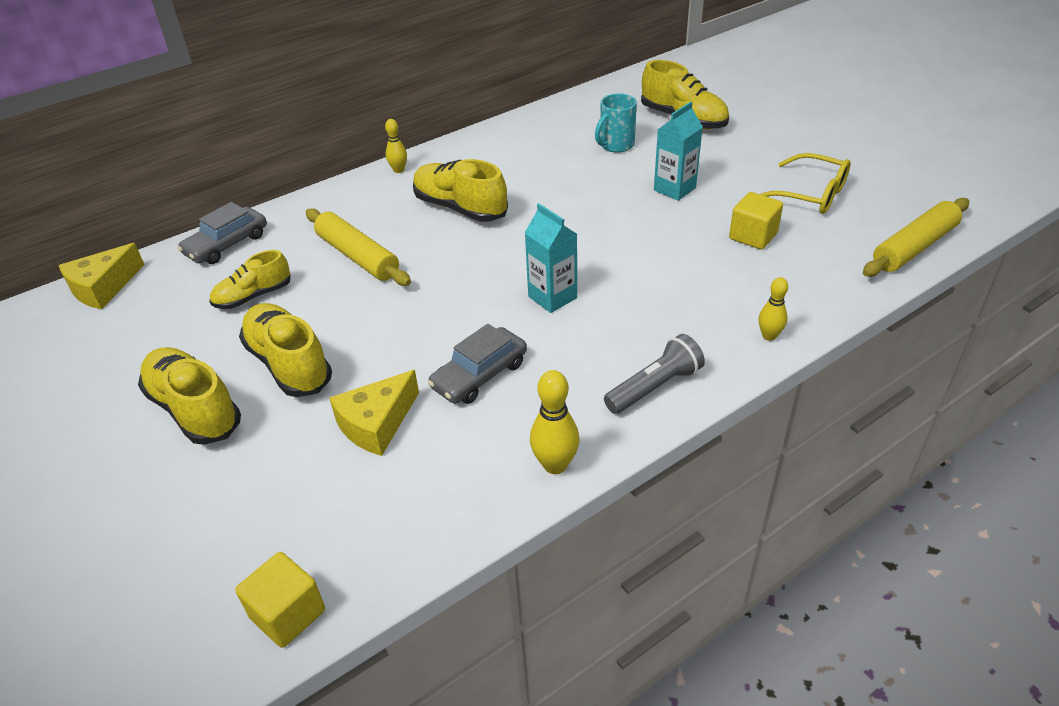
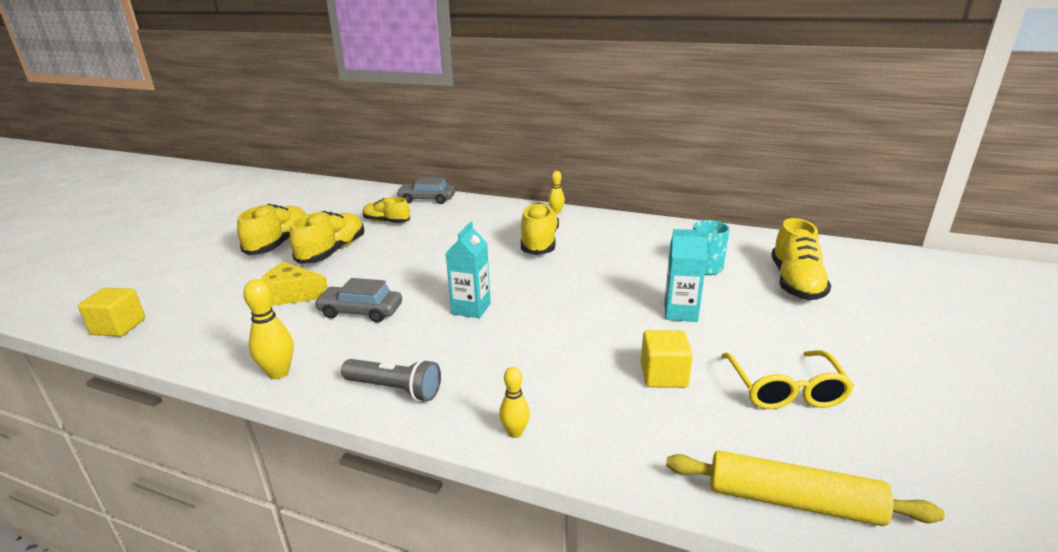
camera: 55 degrees right, 15 degrees down
yellow cheese [59,243,144,309] -> none
yellow rolling pin [306,208,411,286] -> none

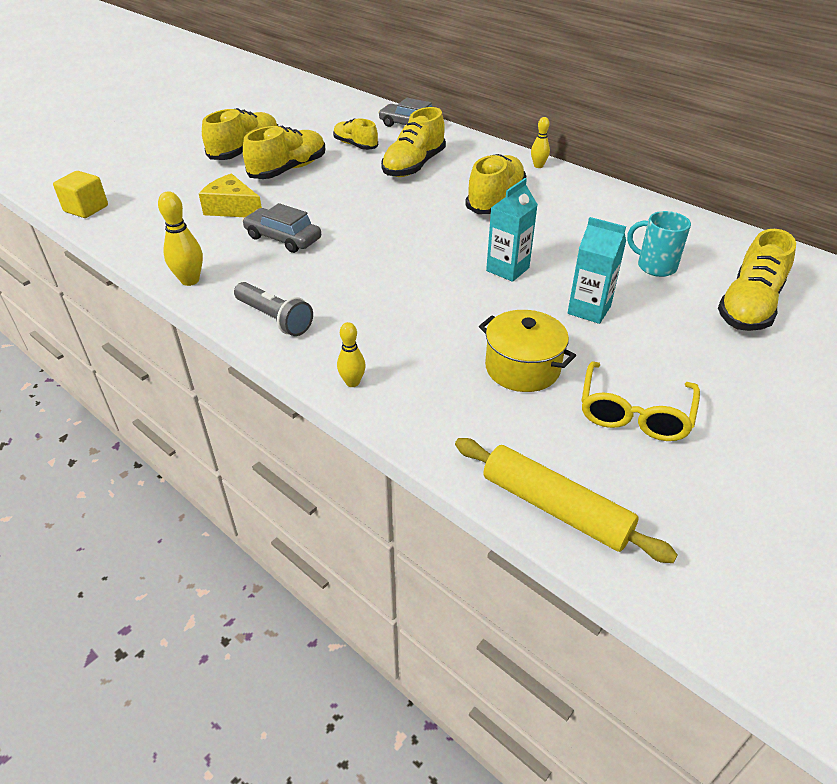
camera: 20 degrees right, 15 degrees up
turquoise carton [446,222,491,318] -> turquoise carton moved to [486,178,538,282]
yellow cube [641,330,693,388] -> yellow pot [479,310,576,392]
none -> yellow shoe [381,107,446,177]

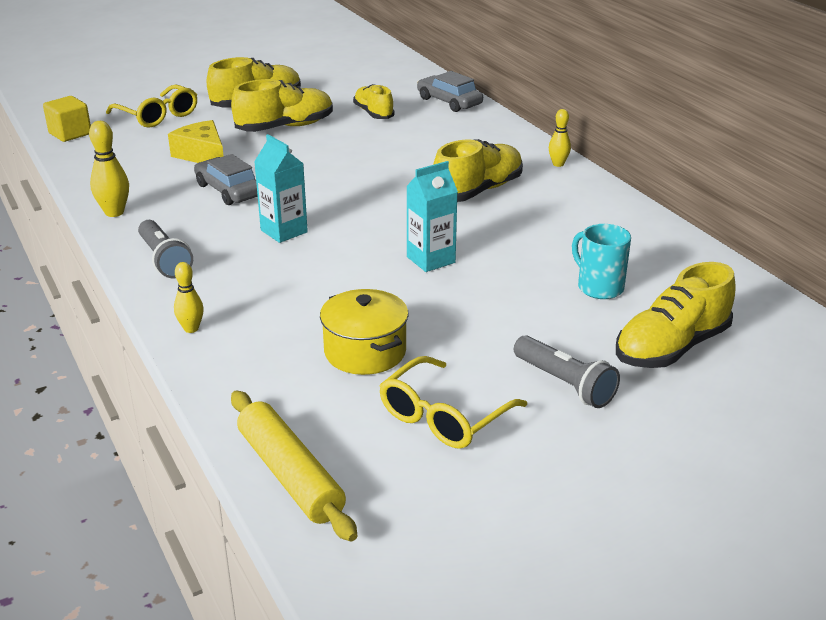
camera: 20 degrees right, 10 degrees down
yellow shoe [381,107,446,177] -> none
turquoise carton [568,217,626,324] -> turquoise carton moved to [254,134,308,243]
none -> yellow glasses [106,84,197,128]
none -> grey flashlight [514,335,620,408]

